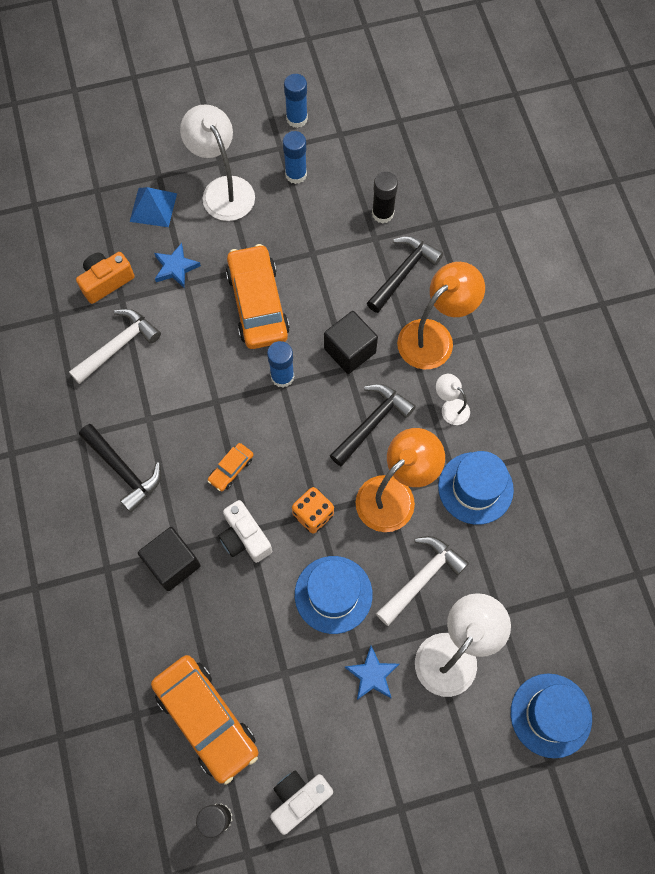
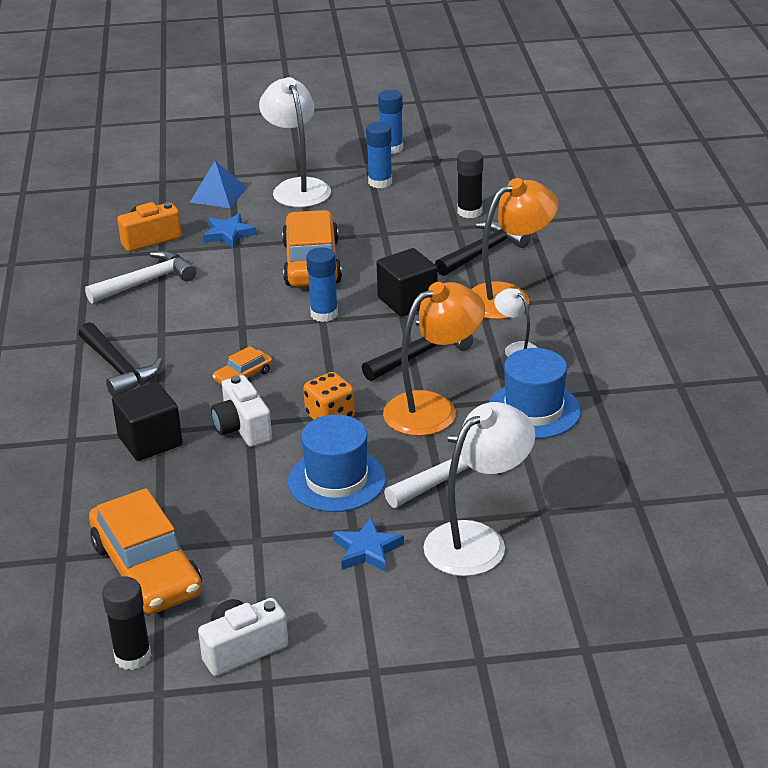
camera: 10 degrees right, 35 degrees down
blue hat [511,674,592,758] -> none

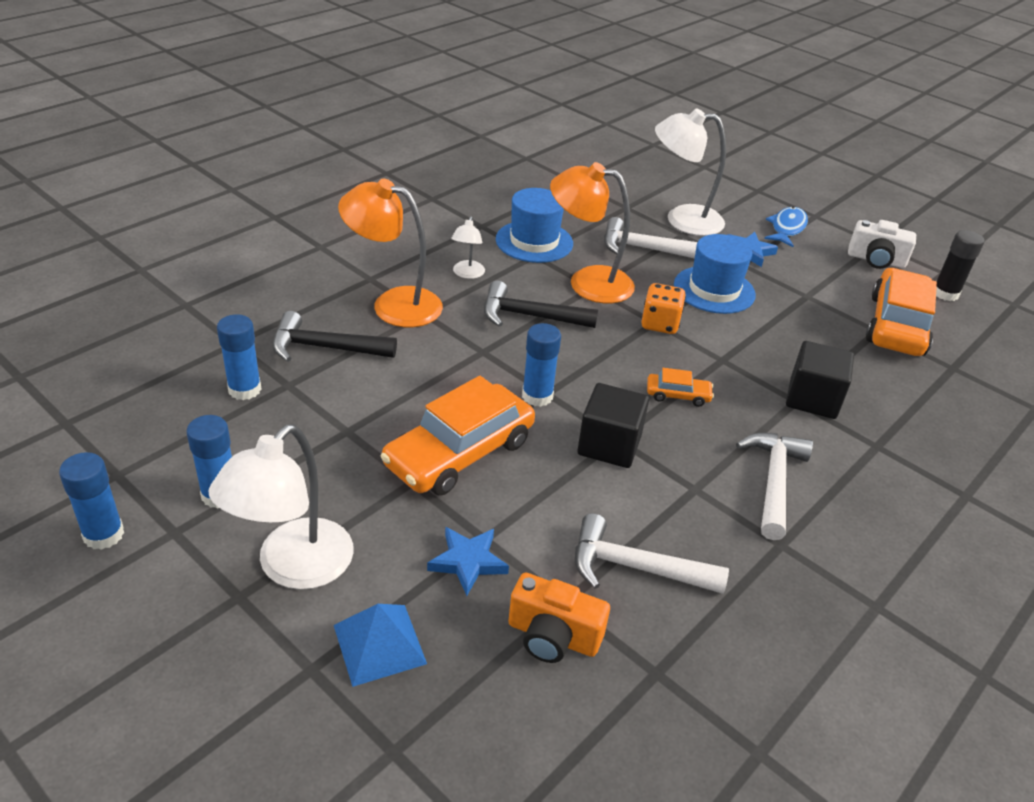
camera: 135 degrees left, 5 degrees up
black hammer [79,322,163,397] -> white hammer [736,433,813,540]
white camera [211,375,272,447] -> none
black cube [377,248,438,316] -> black cube moved to [577,383,649,468]
black glue stick [457,150,483,218] -> blue glue stick [217,314,262,400]
none -> blue fish [765,207,808,247]

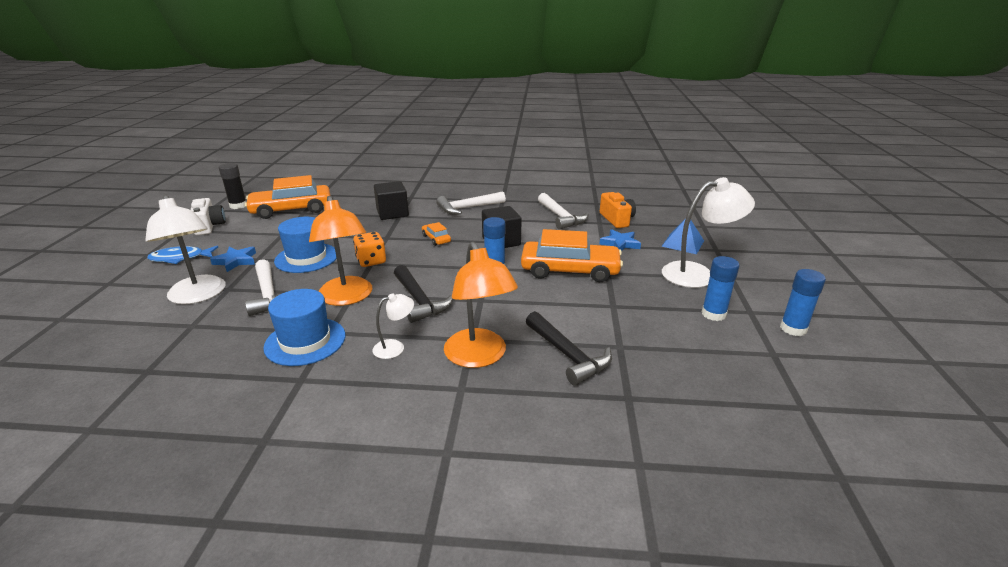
camera: 125 degrees left, 10 degrees down
blue glue stick [217,314,262,400] -> none

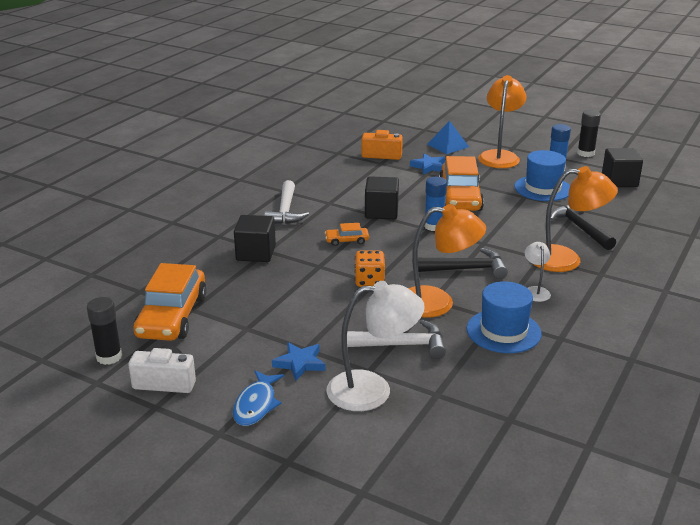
camera: 65 degrees left, 0 degrees up
blue hat [274,217,337,273] -> blue hat moved to [514,150,570,201]
orange car [521,229,623,282] -> orange car turned 150 degrees clockwise [439,156,484,211]
black hammer [526,311,612,385] -> black hammer turned 105 degrees counterclockwise [550,205,616,250]
white hammer [538,193,589,229] -> none
white lamp [662,177,755,288] -> orange lamp [478,75,526,168]
blue glue stick [780,269,826,336] -> black glue stick [577,110,601,157]
none -> black cube [602,148,643,187]

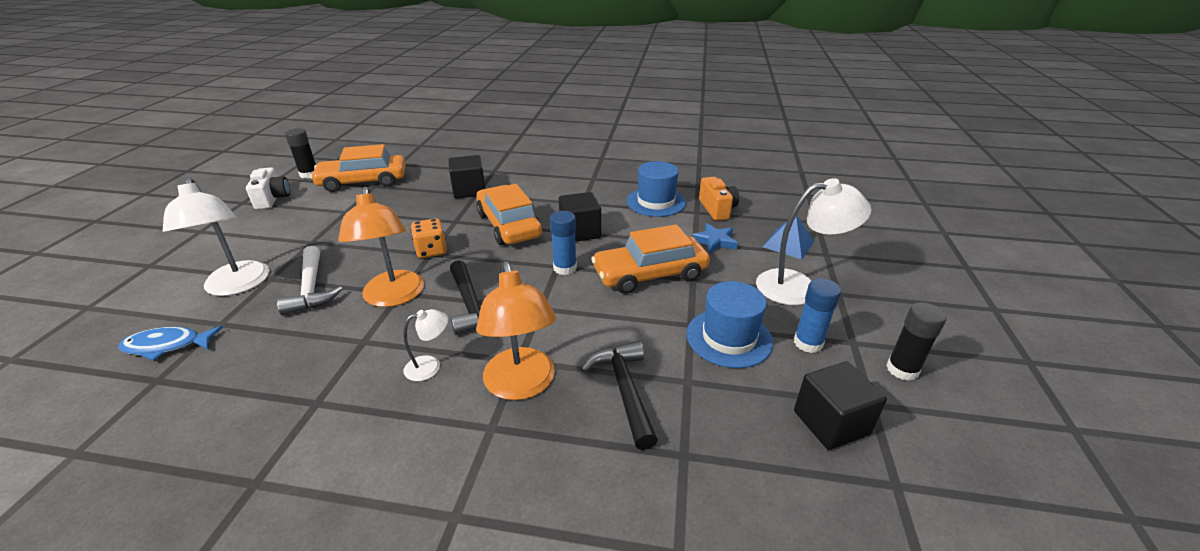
camera: 70 degrees right, 5 degrees up
blue fish [233,370,284,426] -> blue fish moved to [118,326,223,361]
white hammer [264,180,309,224] -> none
blue star [272,342,326,381] -> none
orange car [325,223,369,246] -> orange car [476,184,542,245], size x2.23
blue hat [466,281,542,353] -> blue hat moved to [626,161,686,217]
orange lamp [478,75,526,168] -> white lamp [756,178,872,305]
black hammer [550,205,616,250] -> black hammer turned 60 degrees counterclockwise [581,341,658,450]

